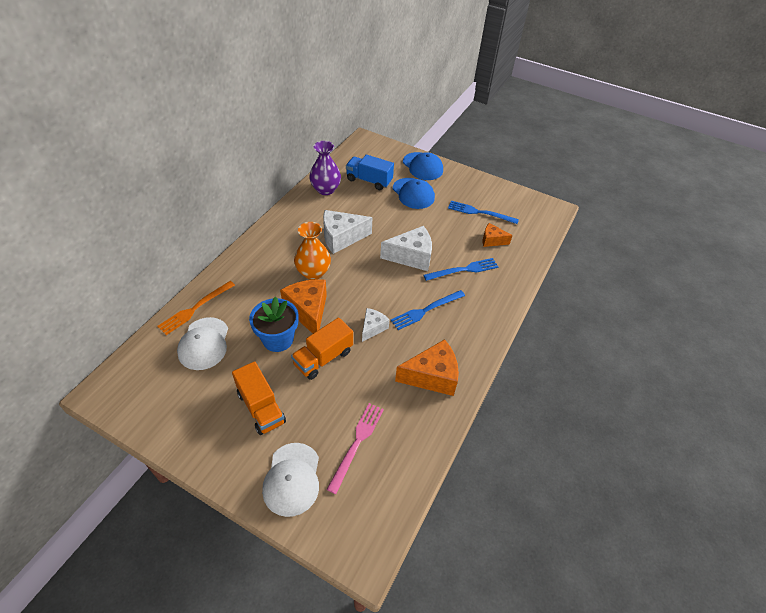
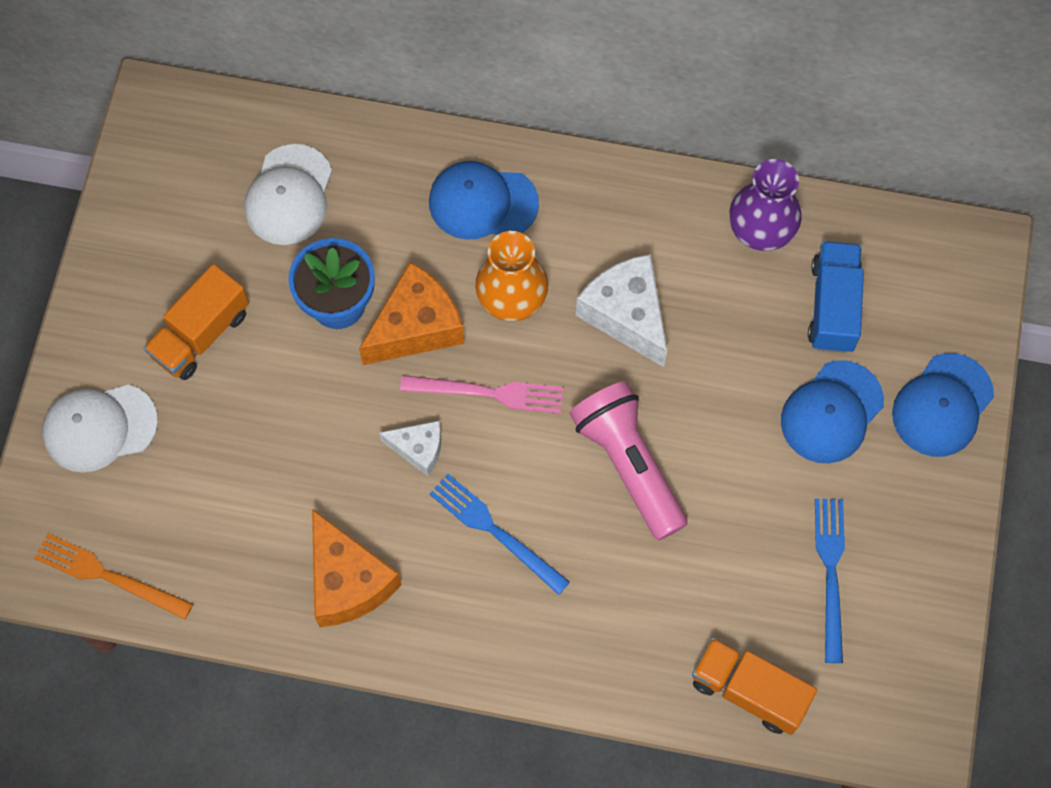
camera: 75 degrees right, 20 degrees up
orange fork [157,281,235,335] -> orange fork moved to [34,533,193,619]
white cap [177,317,228,370] -> white cap turned 60 degrees counterclockwise [244,144,332,245]
orange truck [291,317,353,380] -> orange truck moved to [692,638,817,735]
pink fork [326,403,384,494] -> pink fork moved to [400,375,564,414]
white cheese [380,226,432,271] -> pink flashlight [570,381,687,540]
blue fork [424,258,498,281] -> none
orange cheese [483,223,513,247] -> none
none -> blue cap [429,161,539,239]

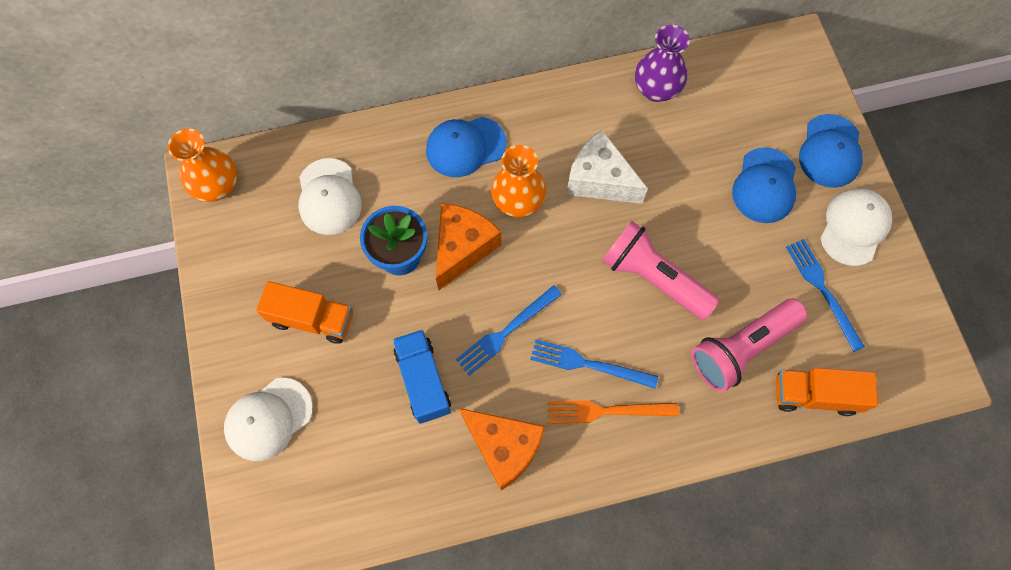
camera: 25 degrees left, 0 degrees up
orange fork [34,533,193,619] -> orange fork moved to [548,400,679,424]
orange truck [144,264,249,380] -> orange truck turned 90 degrees counterclockwise [256,281,353,344]
white cheese [379,421,441,476] -> blue fork [456,285,562,376]
pink fork [400,375,564,414] -> none
blue truck [808,241,864,353] -> blue truck moved to [393,329,451,424]
none -> orange vase [168,129,237,202]
none -> pink flashlight [691,299,808,392]
none -> white cap [820,188,892,266]

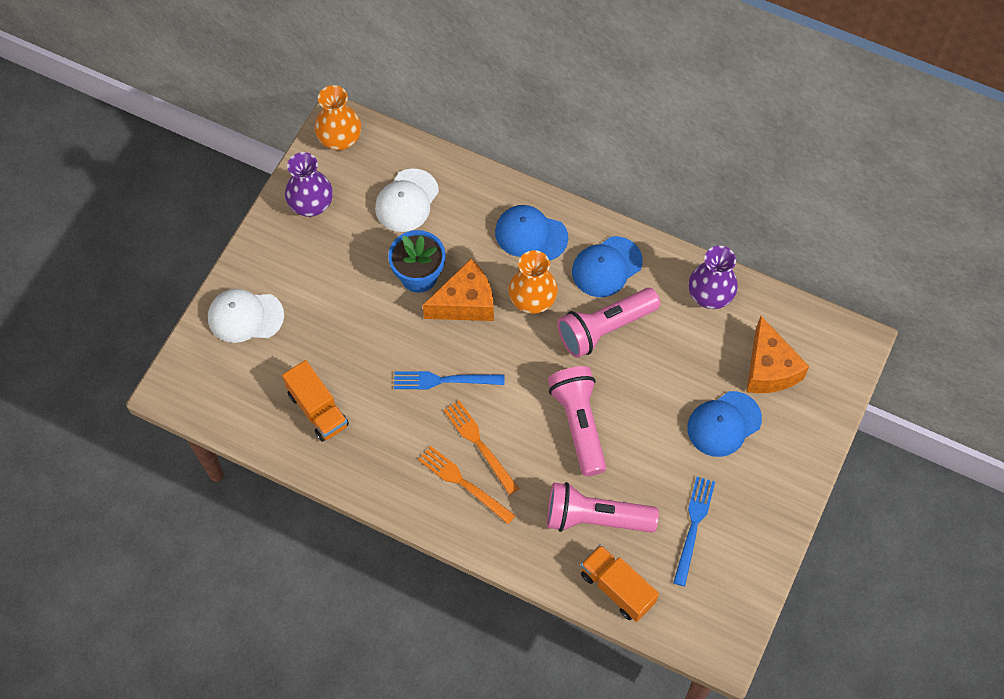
camera: 40 degrees right, 5 degrees down
orange truck [256,281,353,344] -> orange truck moved to [282,360,349,442]
blue truck [393,329,451,424] -> none
orange cheese [459,408,545,490] -> orange cheese moved to [746,316,809,393]
blue fork [530,339,658,389] -> orange fork [444,401,519,495]
white cheese [566,130,648,204] -> pink flashlight [557,288,660,358]
blue cap [799,114,863,188] -> blue cap moved to [572,236,643,297]
white cap [820,188,892,266] -> none
none -> purple vase [285,152,333,217]

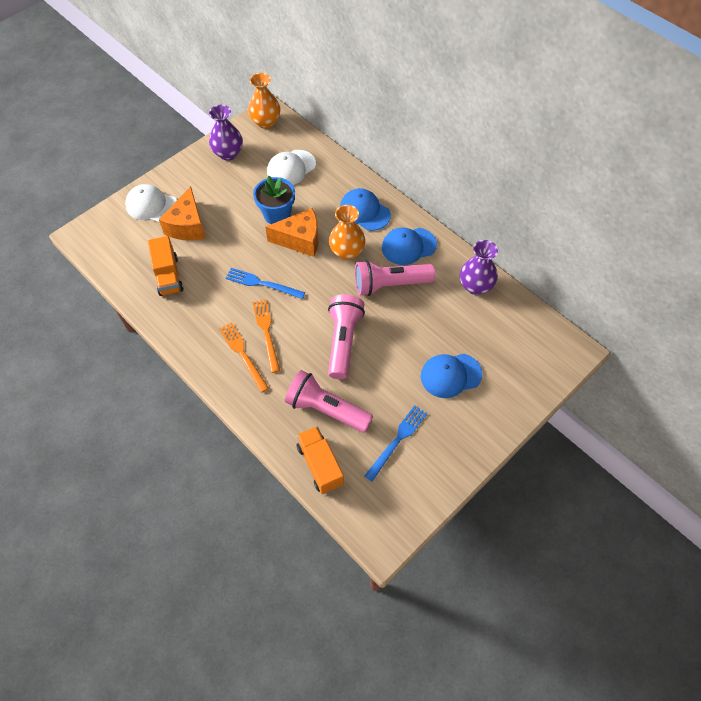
camera: 20 degrees right, 5 degrees down
orange cheese [746,316,809,393] -> orange cheese moved to [159,186,206,240]

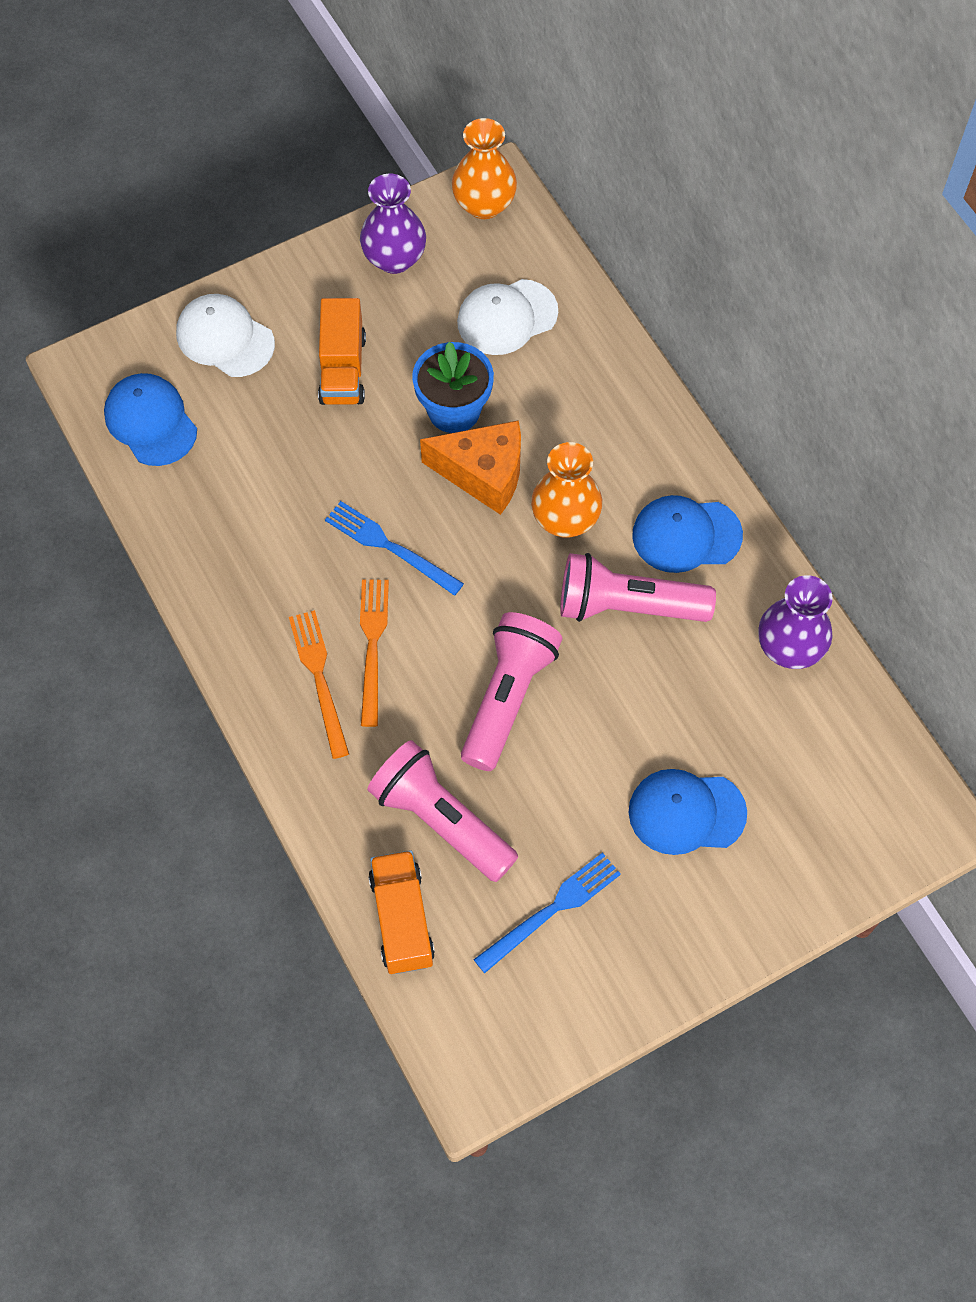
camera: 15 degrees right, 5 degrees up
orange truck [148,236,183,296] -> orange truck moved to [318,298,366,405]
orange cheese [159,186,206,240] -> none
blue cap [340,188,391,231] -> blue cap moved to [104,373,197,466]

